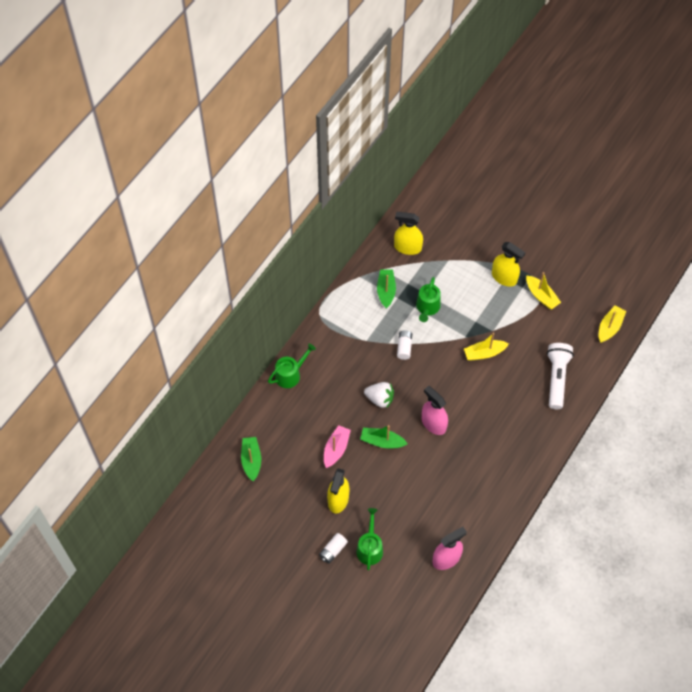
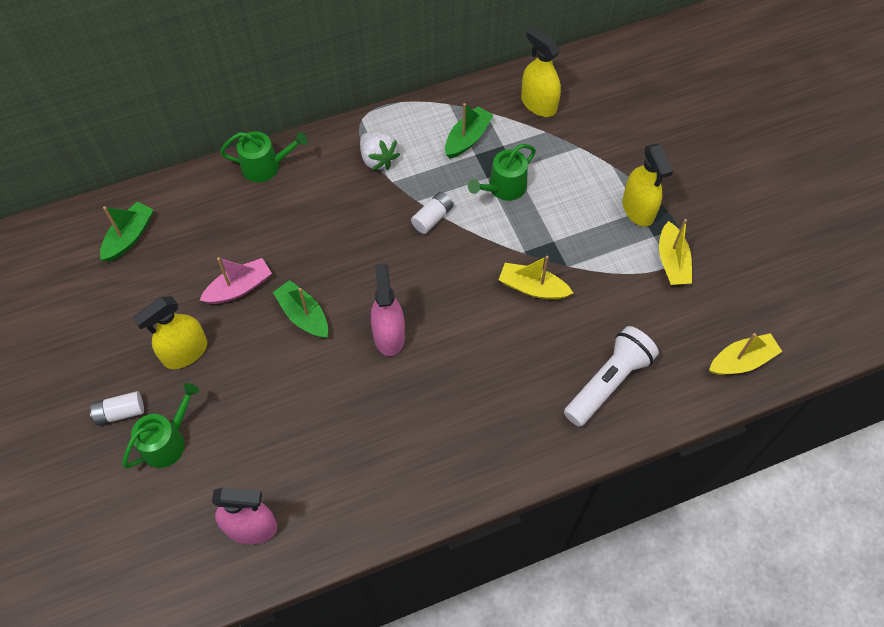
camera: 35 degrees right, 0 degrees up
white strawberry [364,382,394,409] -> white strawberry moved to [360,132,400,171]

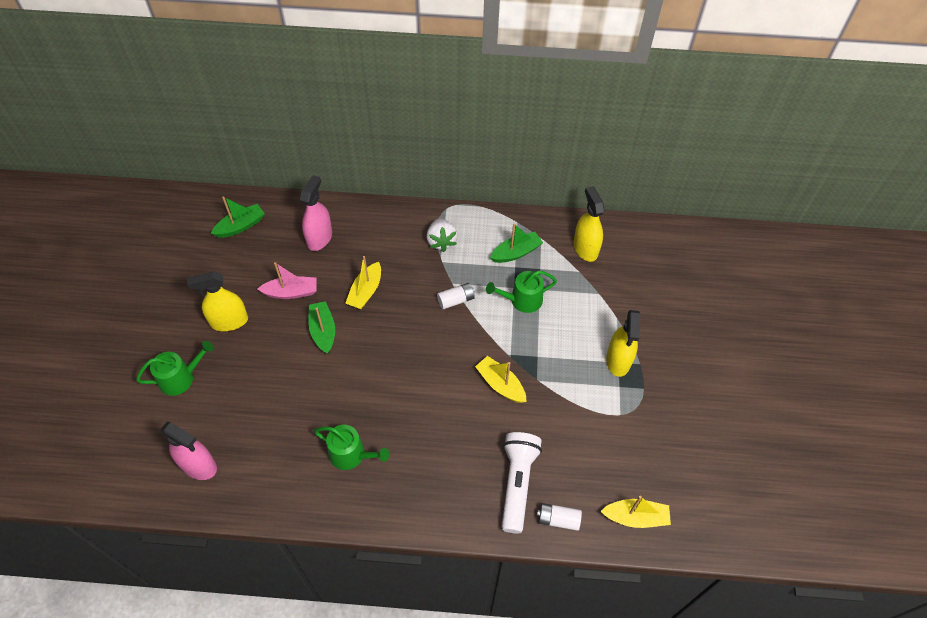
camera: 25 degrees right, 5 degrees down
white battery [90,391,144,425] -> white battery moved to [537,503,582,531]
green watering can [220,131,308,182] -> green watering can moved to [314,425,390,470]
pink spray bottle [371,264,405,356] -> pink spray bottle moved to [300,175,332,251]
white flashlight [564,326,659,427] -> white flashlight turned 60 degrees counterclockwise [502,432,542,534]
yellow boat [659,219,692,285] -> yellow boat moved to [345,256,381,309]

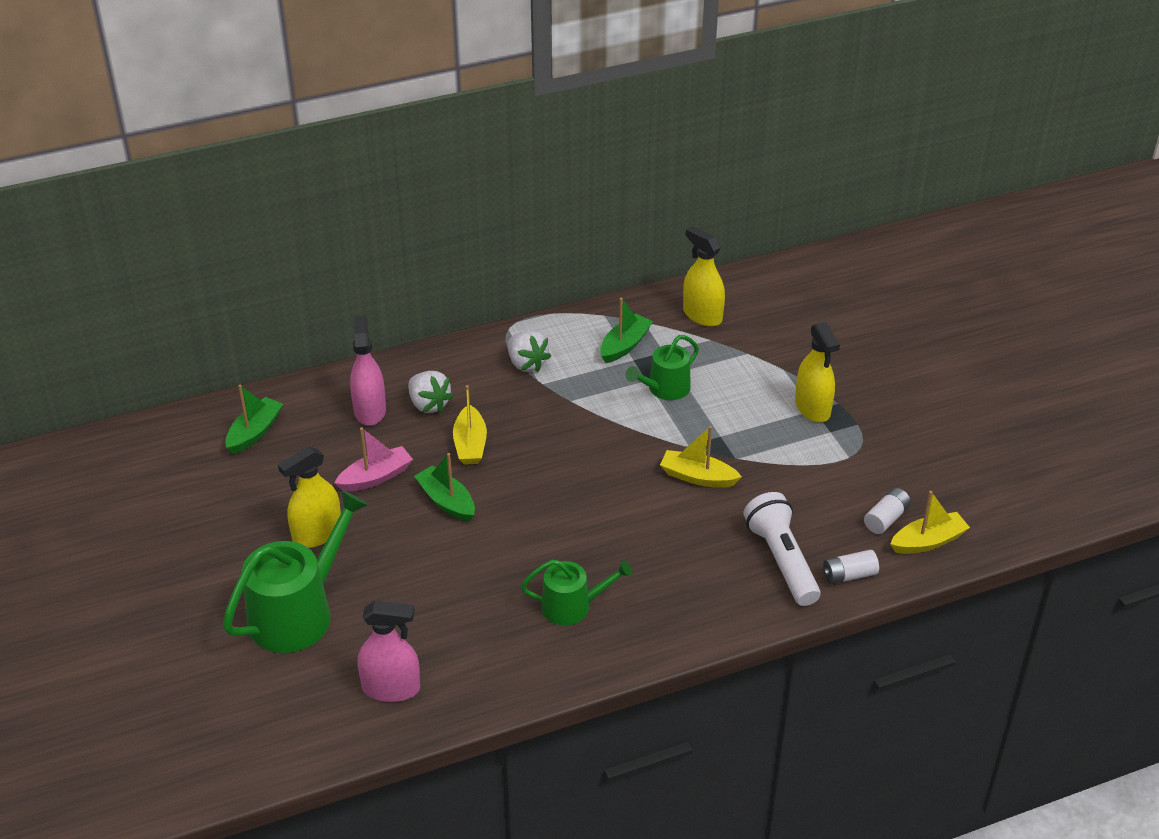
camera: 25 degrees left, 15 degrees down
green watering can [136,341,214,396] -> green watering can [223,490,369,653], size x1.71
white battery [437,283,475,310] -> white battery moved to [864,488,911,534]
none -> white strawberry [408,371,453,413]

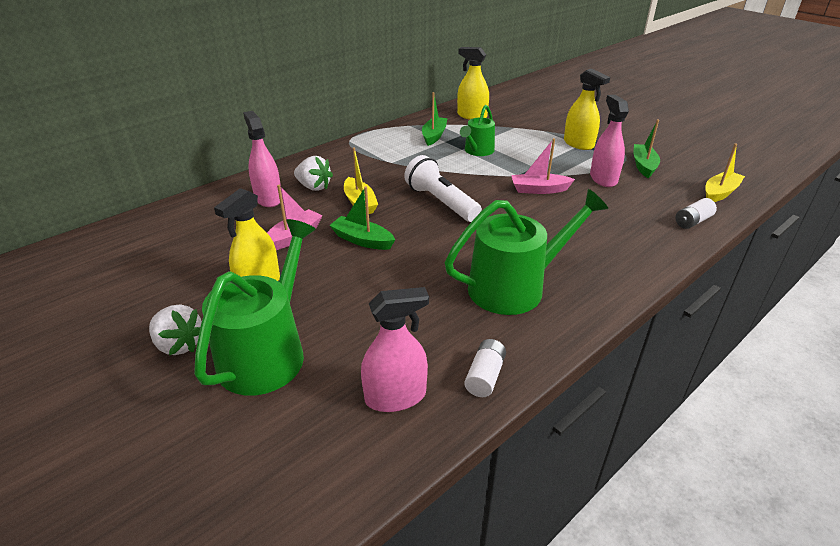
camera: 20 degrees left, 5 degrees down
green boat [225,385,283,454] -> green boat moved to [633,119,660,178]
white strawberry [508,331,551,372] -> white strawberry moved to [149,304,202,356]
green watering can [521,560,632,626] -> green watering can [445,189,608,315], size x1.71
yellow boat [660,426,742,488] -> pink boat [511,138,575,194]
white flashlight [744,492,821,606] -> white flashlight moved to [404,155,482,222]
white battery [864,488,911,534] -> white battery moved to [464,339,506,397]
none -> pink spray bottle [590,95,629,187]

